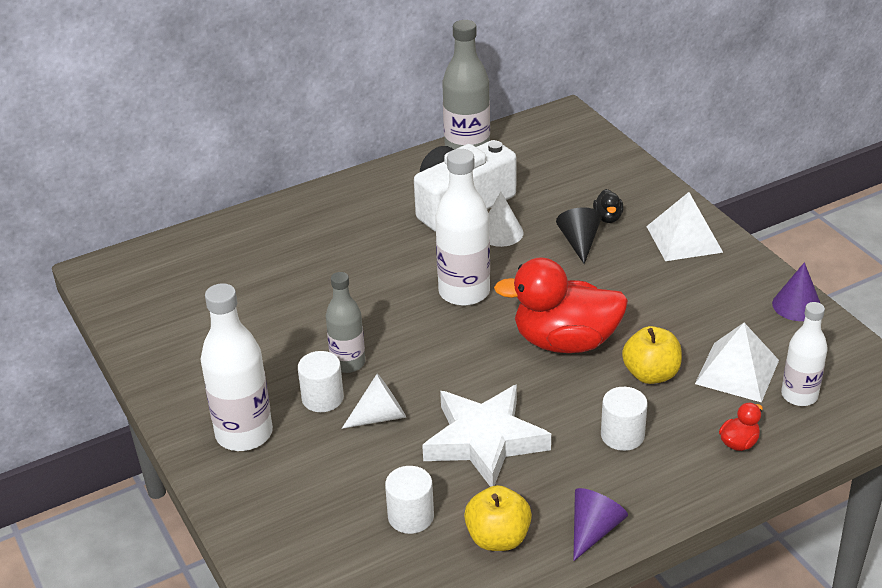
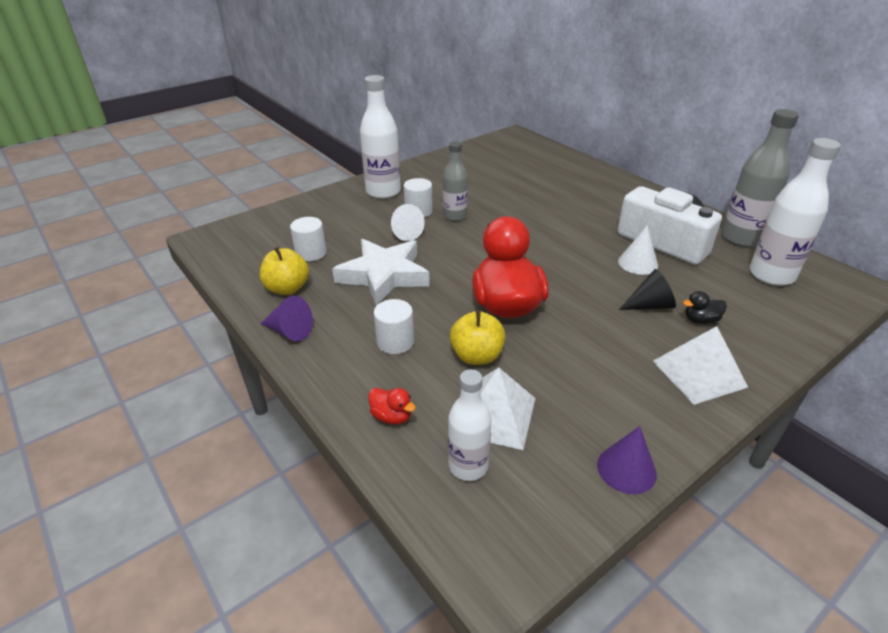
camera: 80 degrees right, 0 degrees up
white bottle [435,149,490,306] -> white bottle moved to [749,138,841,286]

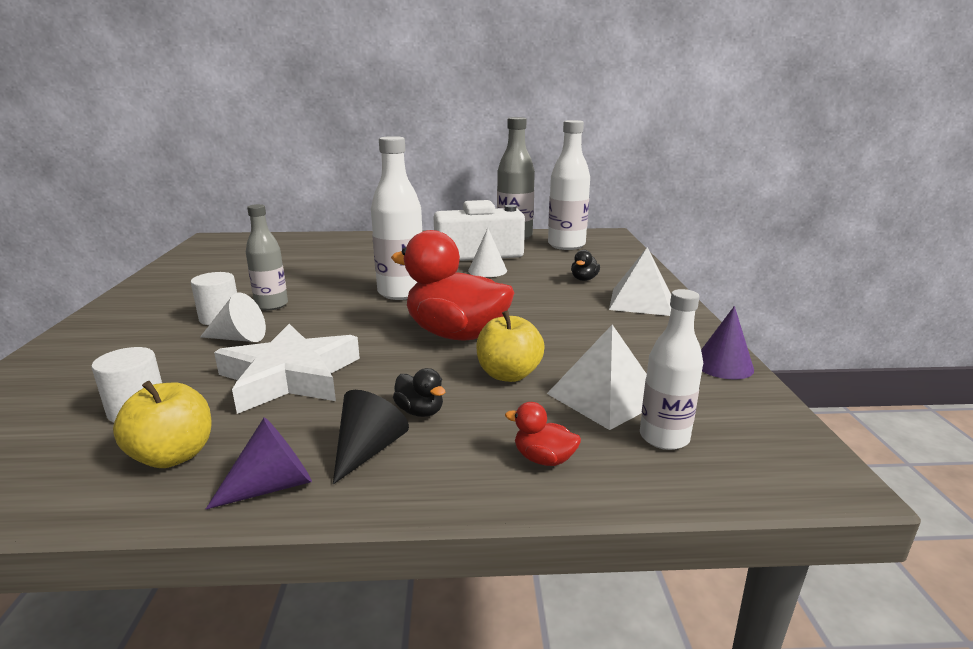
camera: 55 degrees left, 15 degrees down
white bottle [360,75,401,199] -> white bottle moved to [371,136,422,300]
red duck [369,388,416,424] -> red duck turned 135 degrees counterclockwise [505,402,581,466]
white cylinder [374,299,414,354] -> black duck [393,368,445,417]
black cone [619,269,676,310] -> black cone moved to [333,390,409,484]

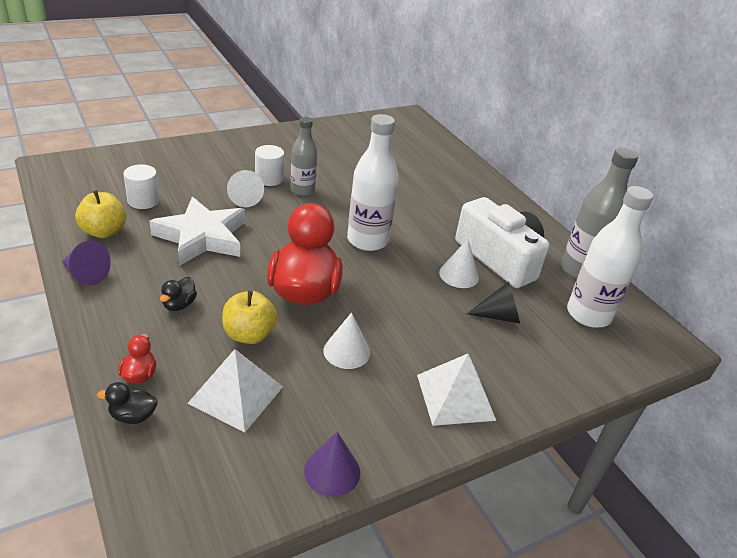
camera: 60 degrees right, 15 degrees up
black cone [333,390,409,484] -> black cone moved to [467,281,520,323]
black duck [571,250,600,281] -> black duck moved to [97,382,158,424]
white bottle [640,289,703,450] -> none
none -> white cone [323,312,370,369]

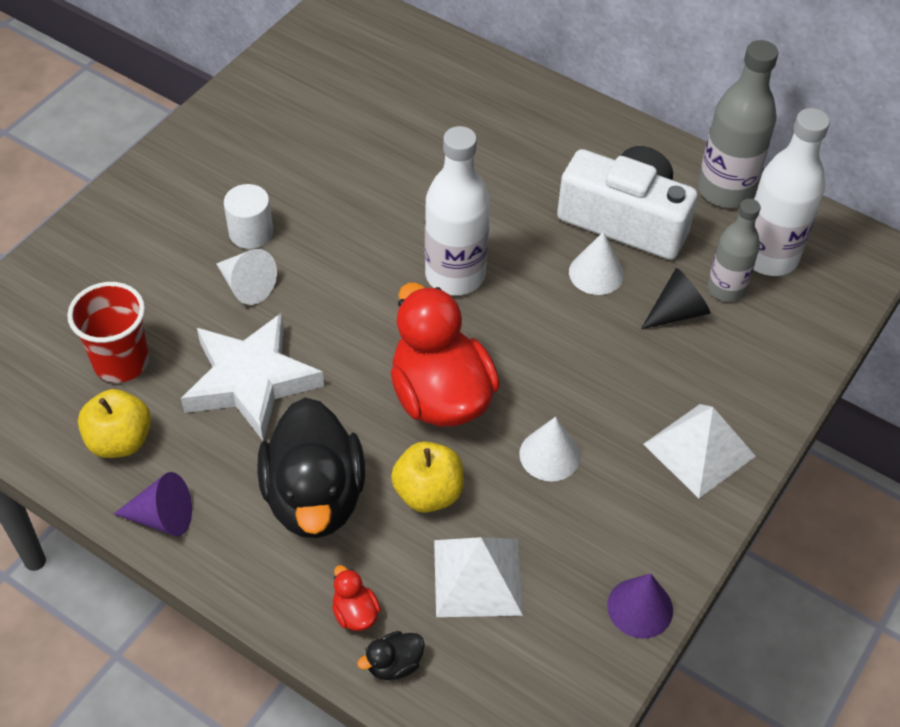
camera: 25 degrees left, 15 degrees up
white cylinder [123,164,160,209] -> red cup [67,282,149,383]
black duck [160,277,197,311] -> black duck [257,397,365,538], size x2.48
grey bottle [290,117,317,196] -> grey bottle moved to [708,199,761,302]

